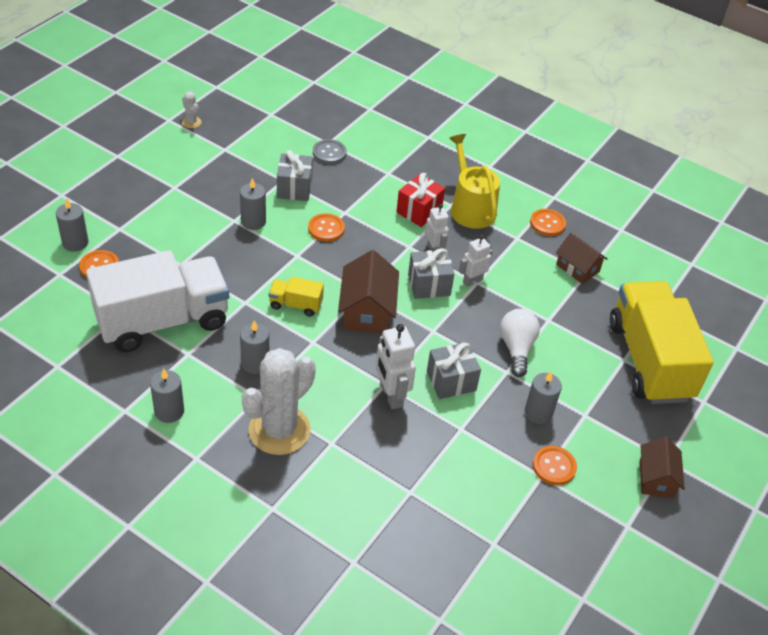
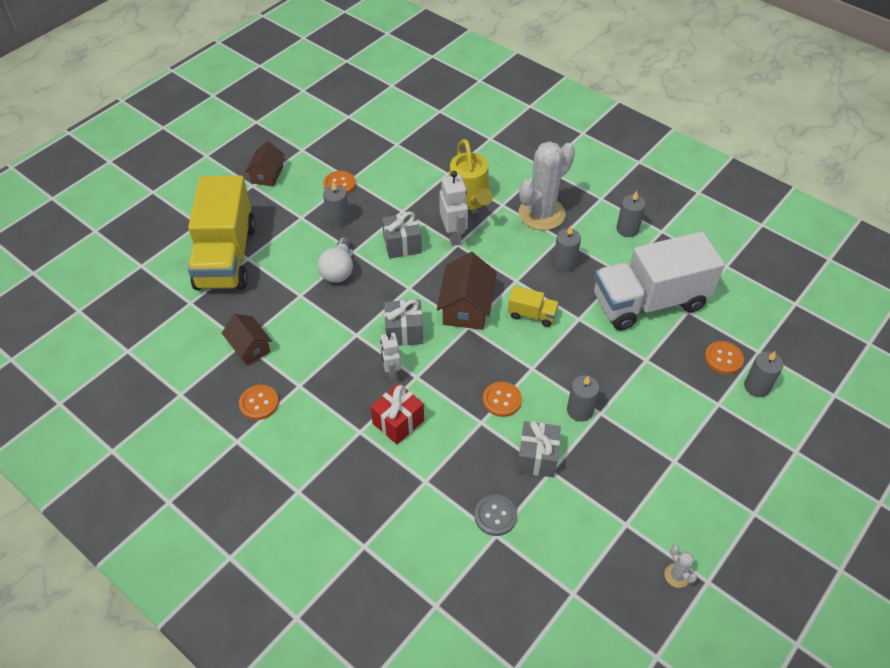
camera: 170 degrees left, 5 degrees up
yellow watering can [449,134,500,229] -> yellow watering can moved to [449,139,493,210]
white robot [459,235,493,287] -> none

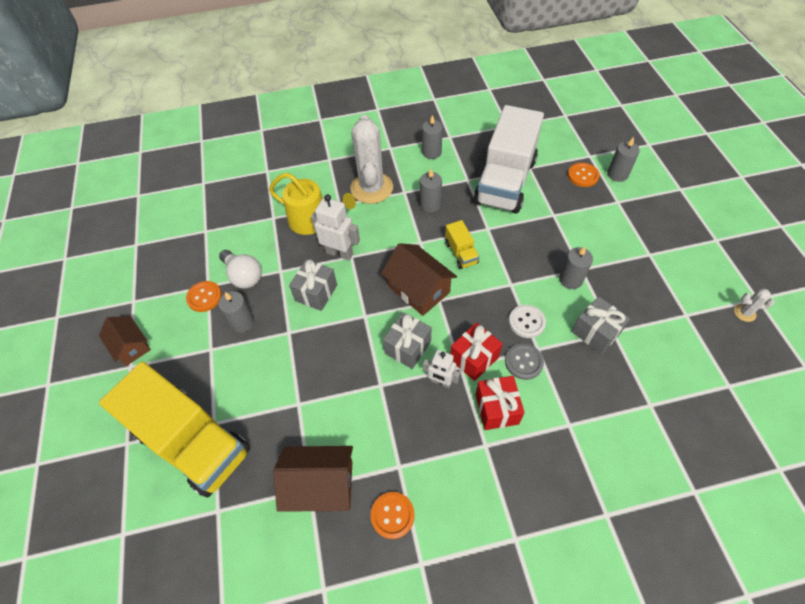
camera: 50 degrees left, 5 degrees up
brown house [222,314,272,366] -> brown house [273,446,353,512], size x1.52
white light bulb [318,237,353,283] -> white light bulb moved to [219,250,262,289]
grey button [474,495,517,536] -> grey button moved to [505,344,544,380]
orange button [483,382,522,417] -> white button [509,305,546,338]
yellow truck [508,286,559,327] -> yellow truck turned 105 degrees clockwise [445,220,479,269]
none -> red gift [450,322,503,381]

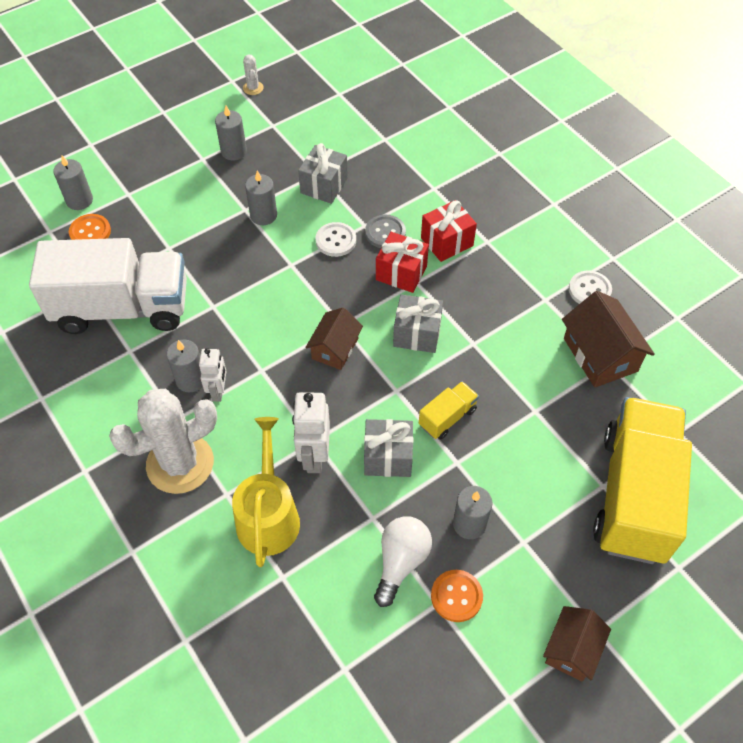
camera: 115 degrees left, 0 degrees up
orange button [371,492,415,539] -> white button [569,270,612,304]
brown house [381,243,457,316] -> brown house [305,308,363,370], size x0.66
grey candle [422,115,443,159] -> grey candle moved to [215,106,247,160]
white robot [423,350,460,388] -> white robot moved to [199,348,226,402]
yellow truck [445,220,479,269] -> yellow truck moved to [419,381,479,440]

